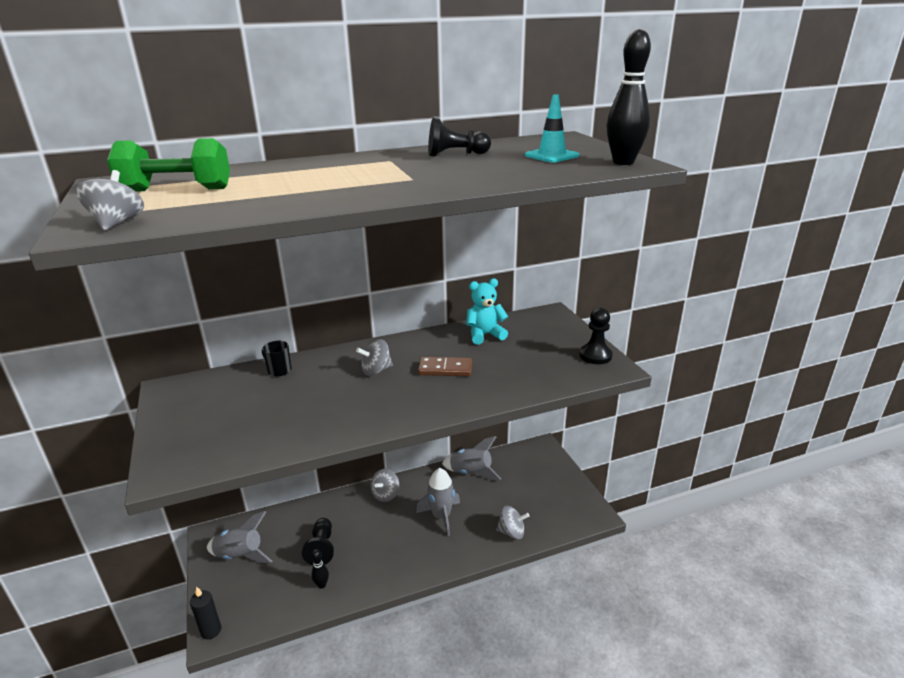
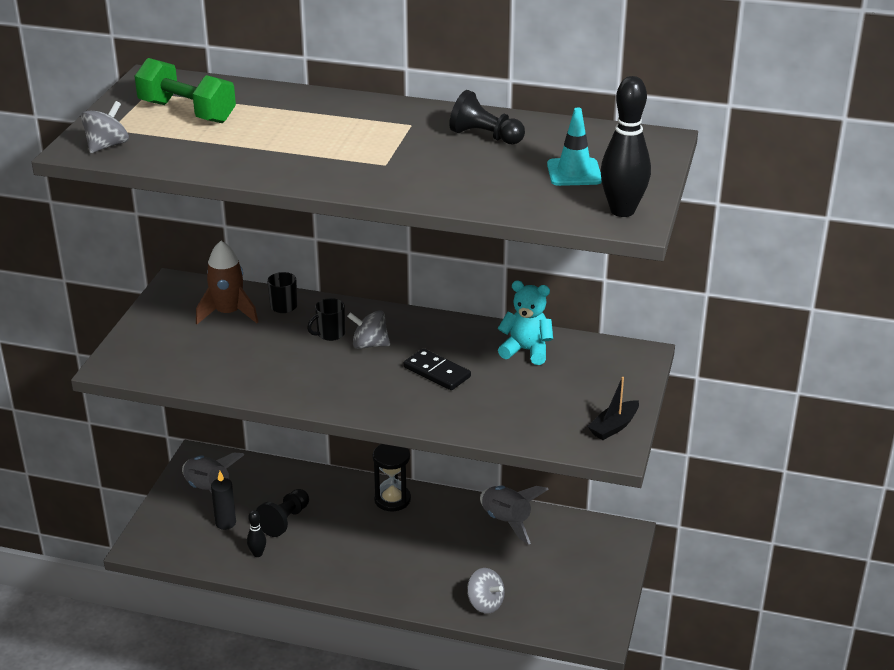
camera: 35 degrees right, 5 degrees up
black candle [190,586,221,639] -> black candle moved to [211,471,236,530]
grey spinning top [370,469,399,502] -> black hourglass [373,444,411,511]
grey rocket [416,468,460,536] -> none
brown domino [418,357,472,376] -> black domino [403,348,471,390]
black pawn [579,308,613,364] -> black boat [587,377,639,440]
none -> brown rocket [196,241,258,324]
none -> black mug [307,298,345,341]

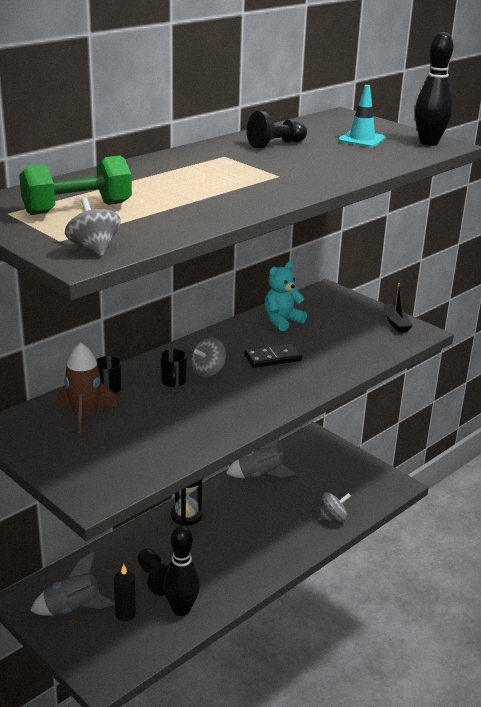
camera: 60 degrees left, 5 degrees down
black bowling pin [247,510,266,557] -> black bowling pin [163,526,200,616], size x1.99

